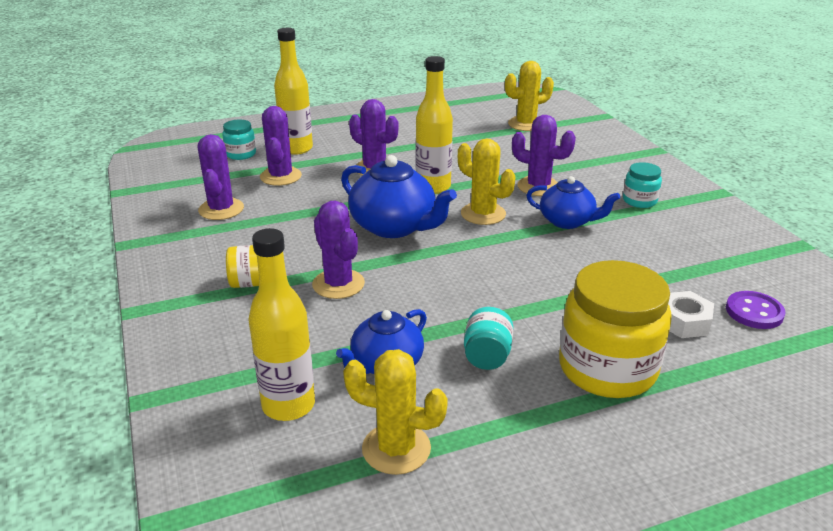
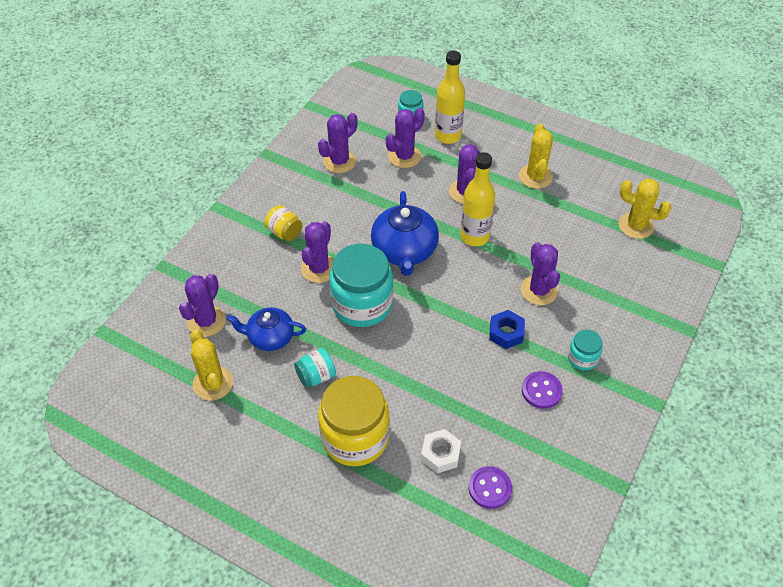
camera: 50 degrees right, 20 degrees up
yellow bottle [248,228,315,421] -> purple cactus [179,274,226,337]
yellow cactus [458,138,515,225] -> yellow cactus moved to [519,124,553,189]
blue teapot [526,176,620,229] -> blue nut [489,310,525,349]
none -> turquoise jar [329,244,393,327]
none -> purple button [522,371,563,409]

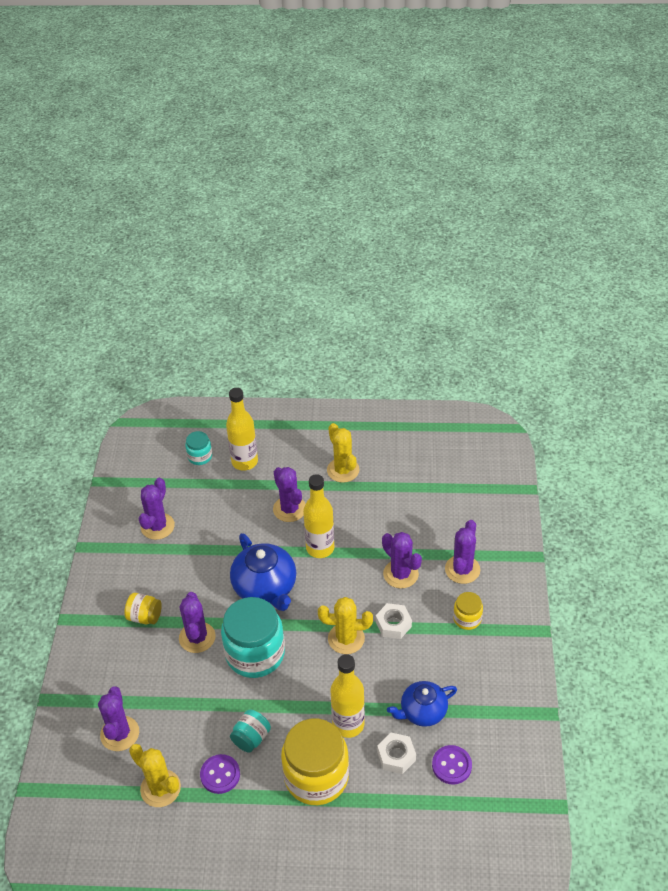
camera: 25 degrees left, 5 degrees down
blue teapot [226,307,306,351] -> blue teapot moved to [387,681,457,727]
purple cactus [386,108,425,168] -> purple cactus moved to [445,520,480,584]
blue nut [489,310,525,349] -> white nut [376,603,412,639]
purple button [522,371,563,409] -> purple button moved to [200,754,240,794]
turquoise jar [568,330,603,370] -> yellow jar [453,592,483,630]
yellow cactus [619,179,672,239] -> yellow cactus moved to [318,597,373,654]
none -> yellow bottle [330,654,365,738]

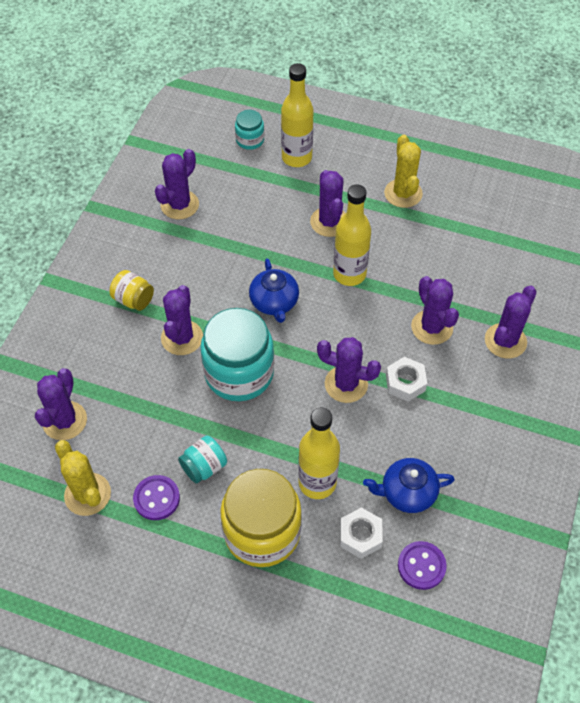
camera: 15 degrees right, 10 degrees up
blue teapot [230,533,296,611] -> blue teapot [249,258,299,323], size x0.65
yellow cactus [318,597,373,654] -> purple cactus [317,337,381,403]
yellow jar [453,592,483,630] -> none

